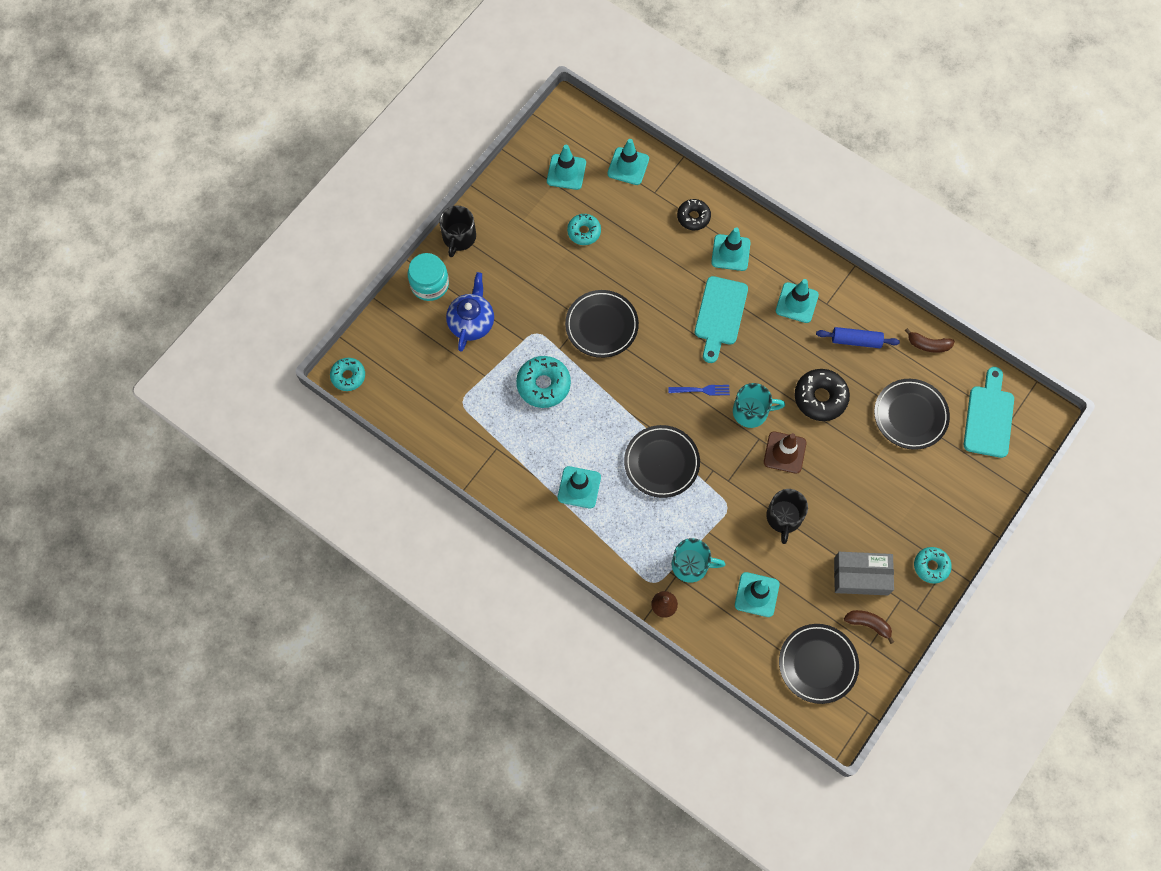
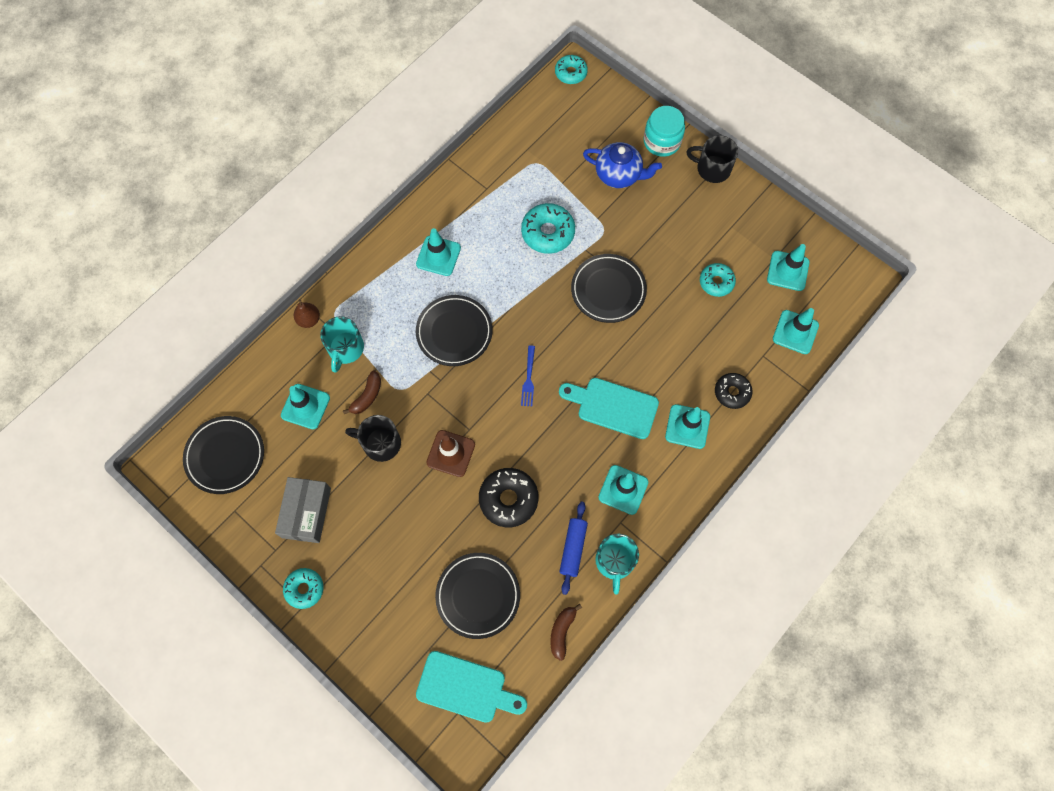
camera: 95 degrees right, 0 degrees up
turquoise mug [733,383,785,428] -> turquoise mug moved to [595,534,639,595]
brown banana [844,610,894,644] -> brown banana moved to [343,370,381,414]

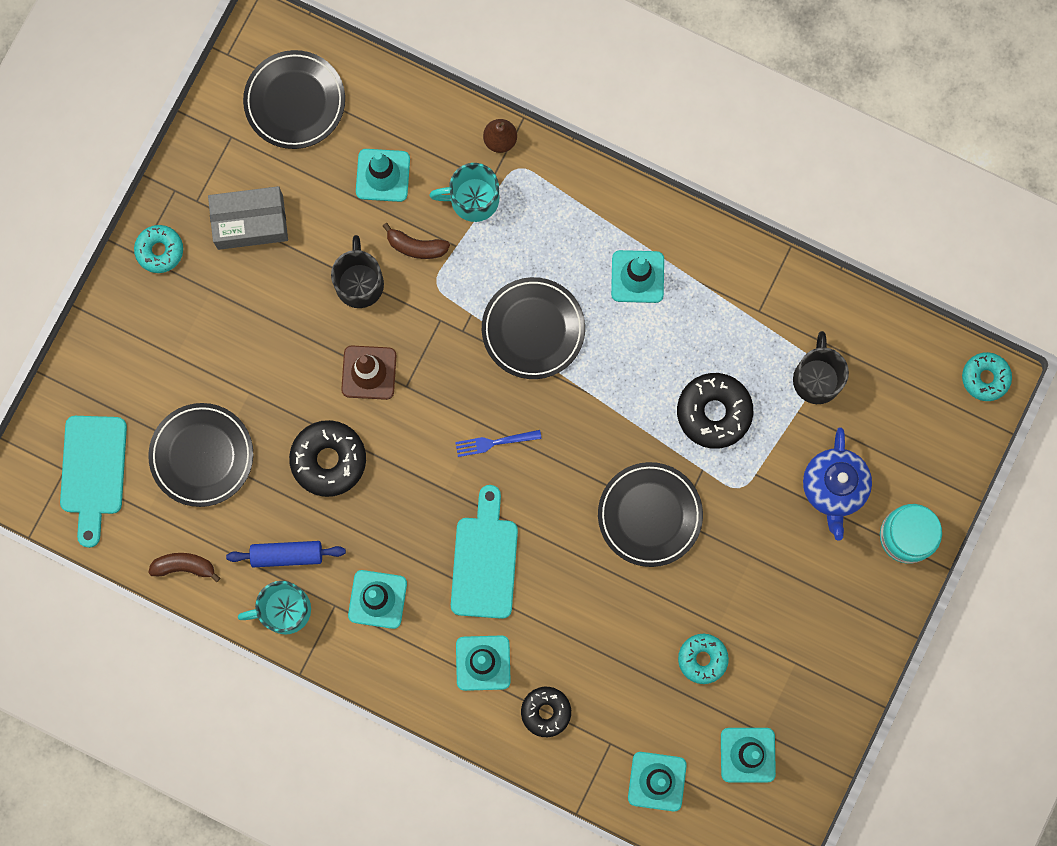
camera: 75 degrees right, 10 degrees up
turquoise donut [521,203,575,254] -> black donut [677,373,753,449]
black mug [687,135,738,183] -> black mug moved to [793,331,849,404]

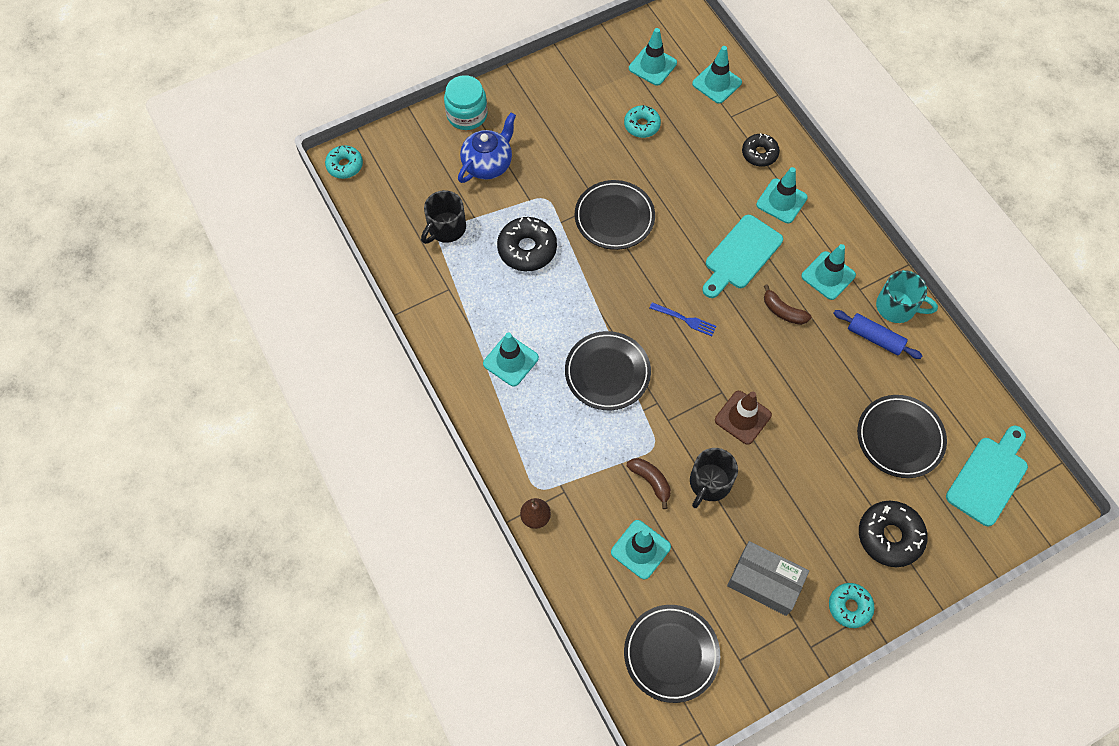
camera: 145 degrees left, 15 degrees down
brown banana [148,553,220,583] -> brown banana moved to [764,284,811,325]
black donut [289,420,366,497] -> black donut moved to [859,500,928,567]
turquoise mug [429,163,499,222] -> none

